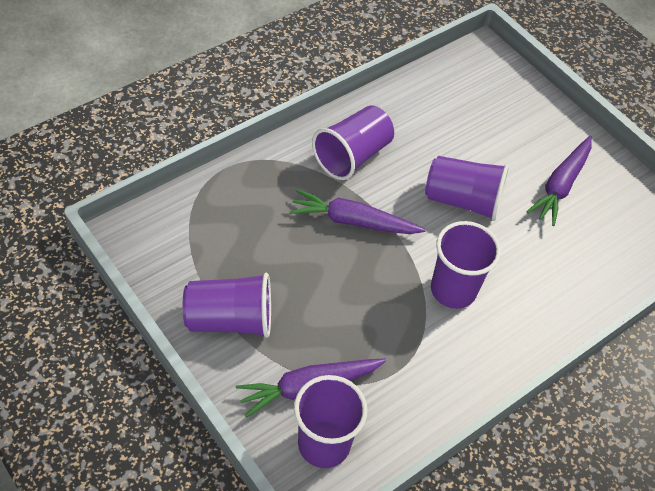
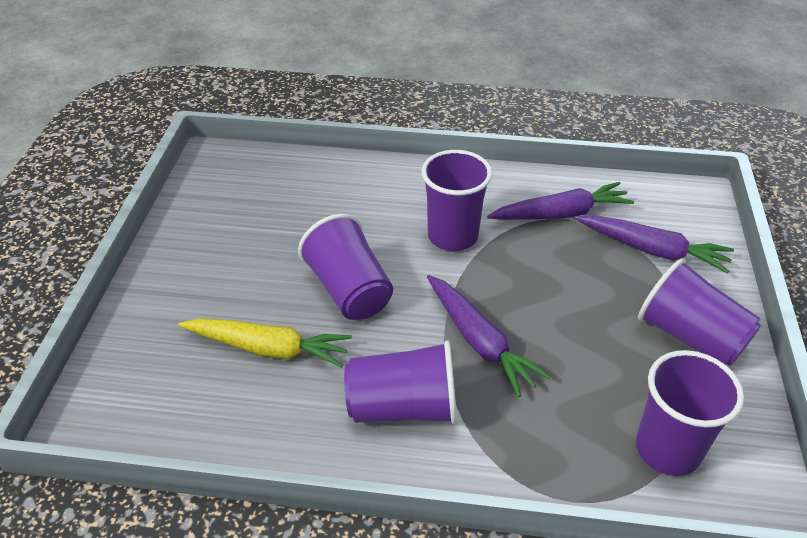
camera: 130 degrees left, 10 degrees down
purple cup [294,375,368,468] -> purple cup moved to [636,350,744,476]
purple carrot [527,135,592,226] -> purple carrot moved to [487,182,634,220]
none -> yellow carrot [178,318,352,368]

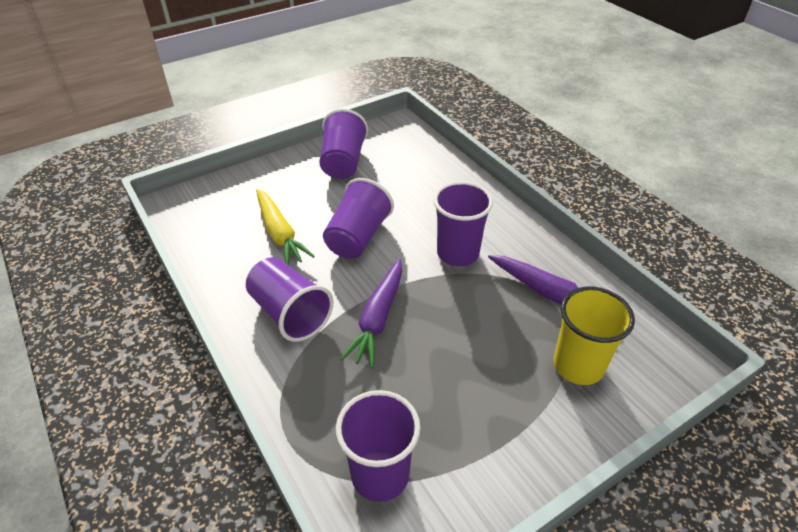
camera: 50 degrees right, 0 degrees up
purple carrot [574,215,734,273] -> yellow cup [554,287,635,385]
purple cup [638,259,761,366] -> purple cup moved to [319,109,368,179]

